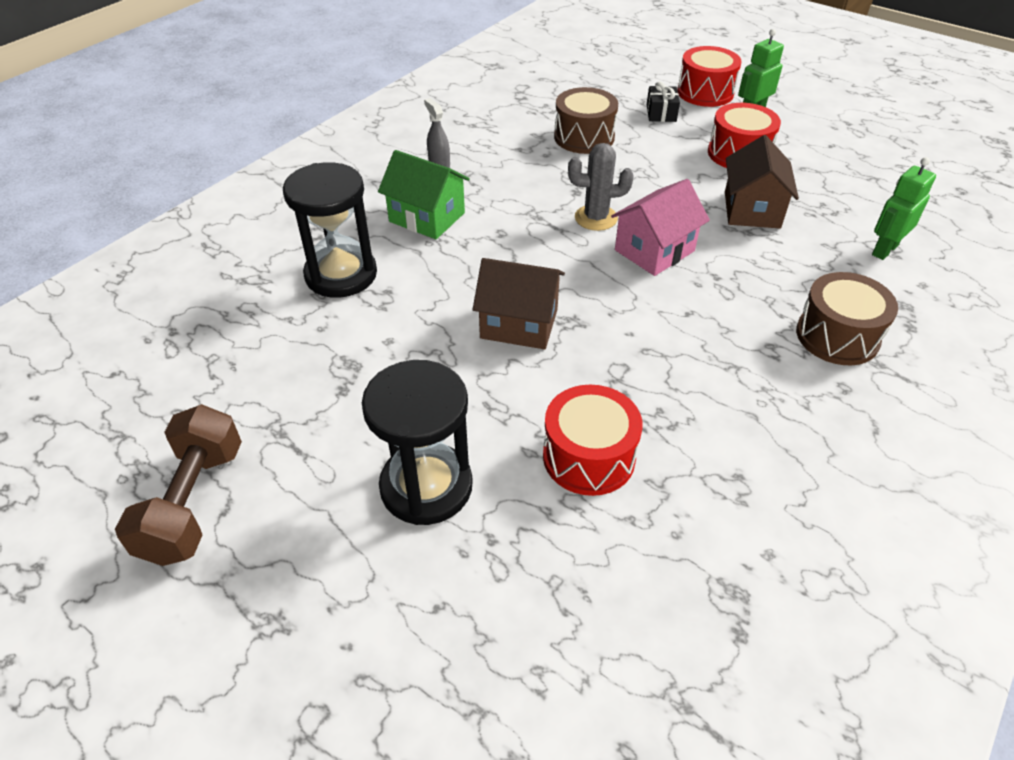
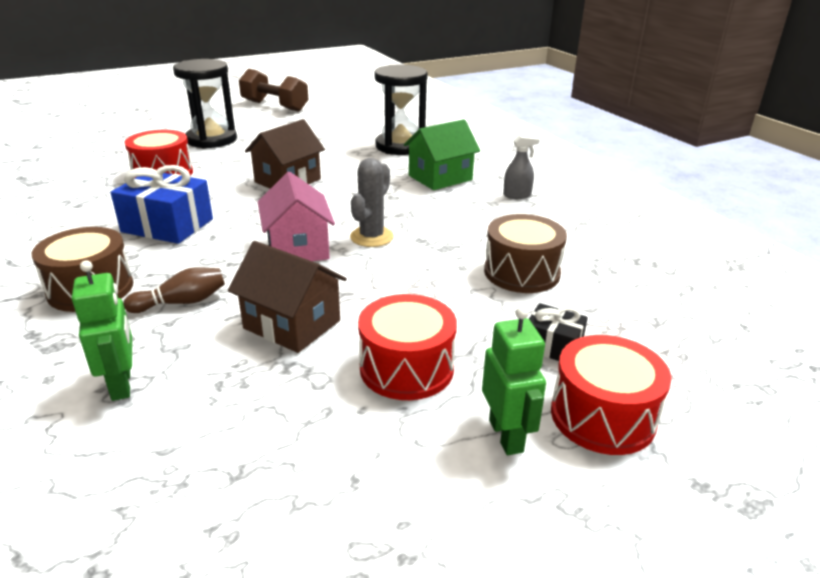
camera: 115 degrees right, 15 degrees down
none -> blue gift [110,165,213,244]
none -> brown bowling pin [123,267,225,313]

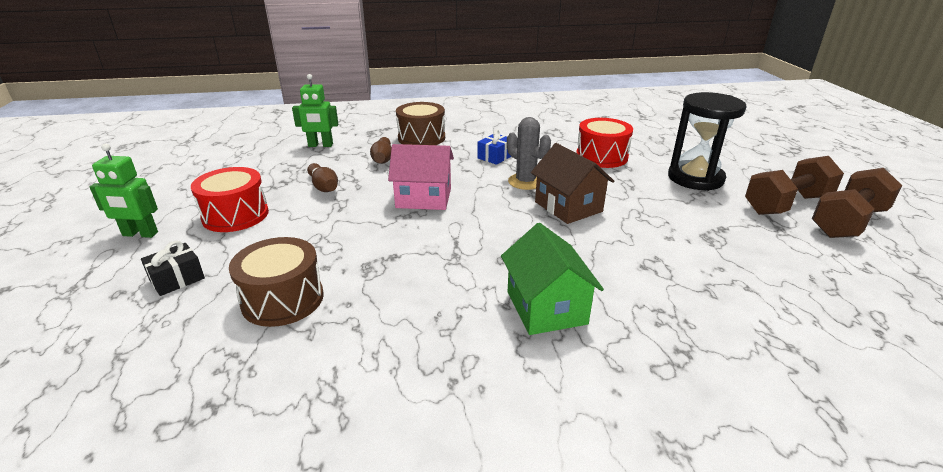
camera: 110 degrees right, 0 degrees up
blue gift [110,165,213,244] -> blue gift [477,130,511,165], size x0.55
brown house [228,241,347,353] -> brown bowling pin [307,163,338,192]
grey cactus [350,158,394,247] -> grey cactus moved to [507,117,551,190]
black hourglass [375,65,428,155] -> none
grey spray bottle [503,134,540,199] -> none
red drum [551,335,671,455] -> none
none -> brown dumbbell [745,156,844,215]

